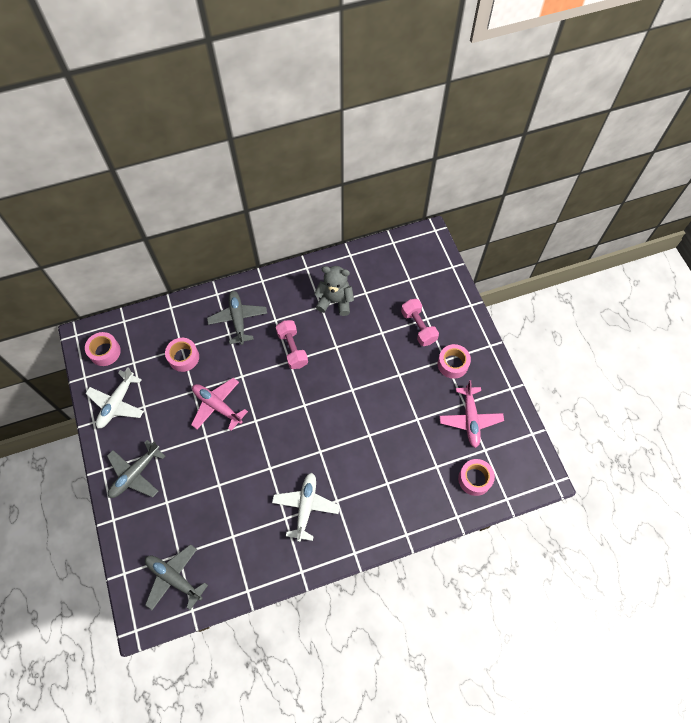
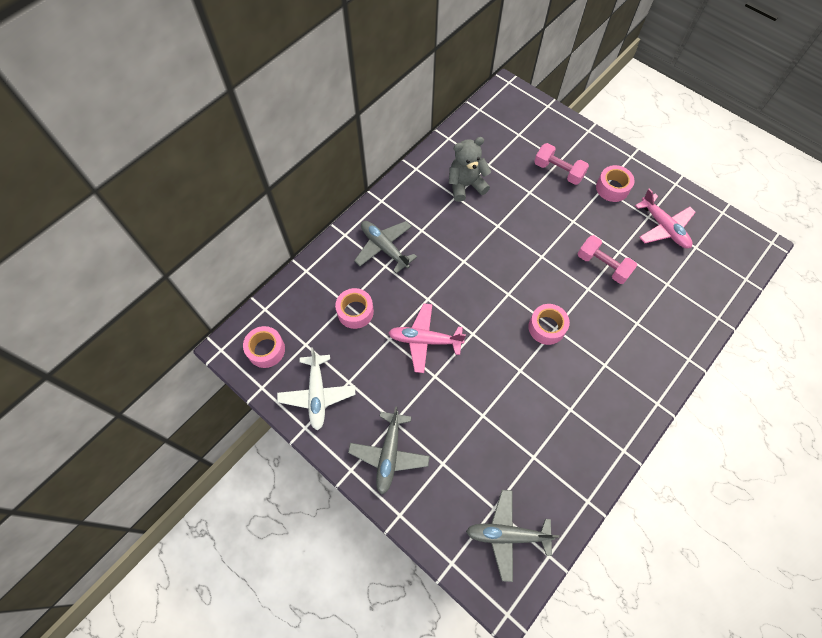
camera: 30 degrees left, 0 degrees up
white plane [272,473,340,542] -> none
pink dumbbell [276,320,308,369] -> pink dumbbell moved to [578,235,637,284]
pink tape [458,459,495,496] -> pink tape moved to [528,304,570,345]

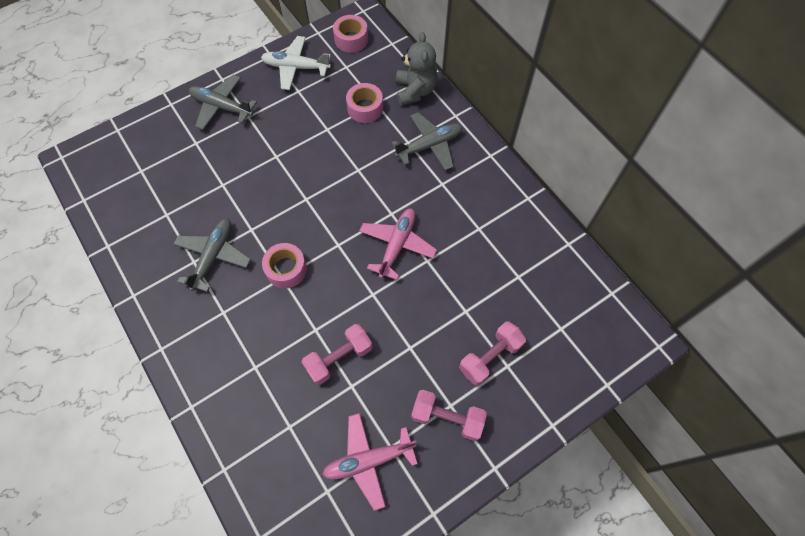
camera: 105 degrees right, 0 degrees up
pink plane [388,303,466,373] -> pink plane moved to [359,209,437,280]
grey teddy bear [449,137,492,202] -> grey teddy bear moved to [396,32,438,106]
grey plane [466,490,559,582] -> grey plane moved to [173,218,251,292]
pink tape [596,165,635,202] -> pink dumbbell [411,390,487,441]

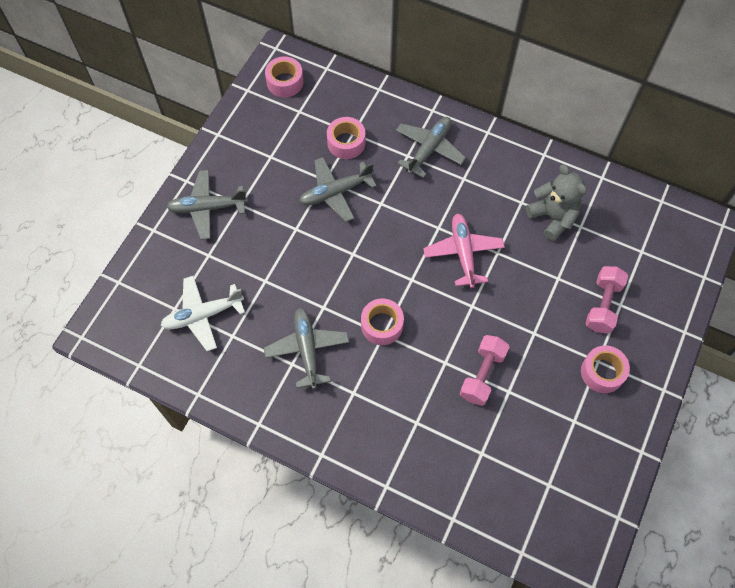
camera: 30 degrees left, 0 degrees up
white plane [261,36,331,90] -> white plane moved to [160,276,245,351]
pink plane [322,413,418,511] -> none
grey teddy bear [396,32,438,106] -> grey teddy bear moved to [526,165,587,241]
pink dumbbell [411,390,487,441] -> pink tape [581,345,630,393]
none -> grey plane [299,157,377,222]

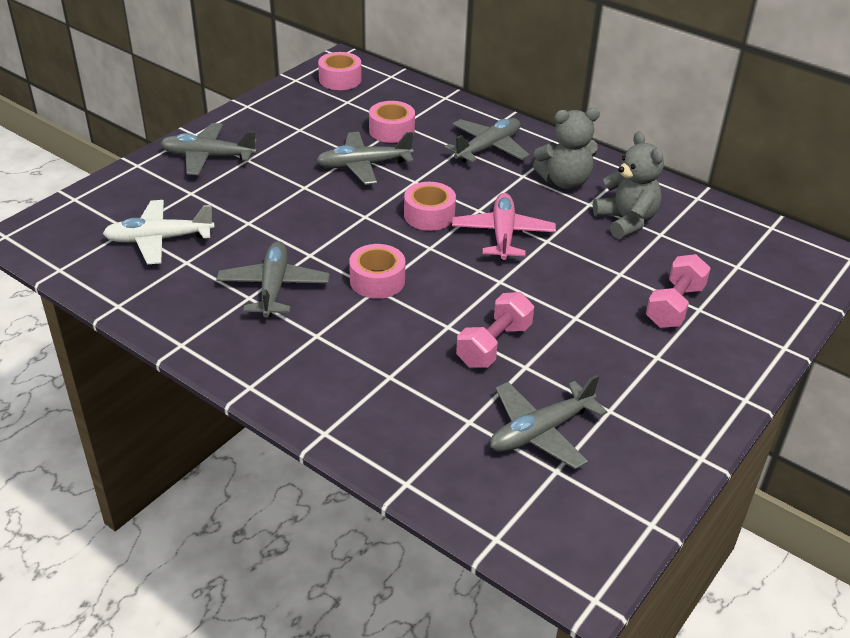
camera: 10 degrees right, 25 degrees down
pink tape [581,345,630,393] -> pink tape moved to [404,182,456,231]
none -> grey plane [490,374,607,469]
none -> grey teddy bear [533,108,600,189]

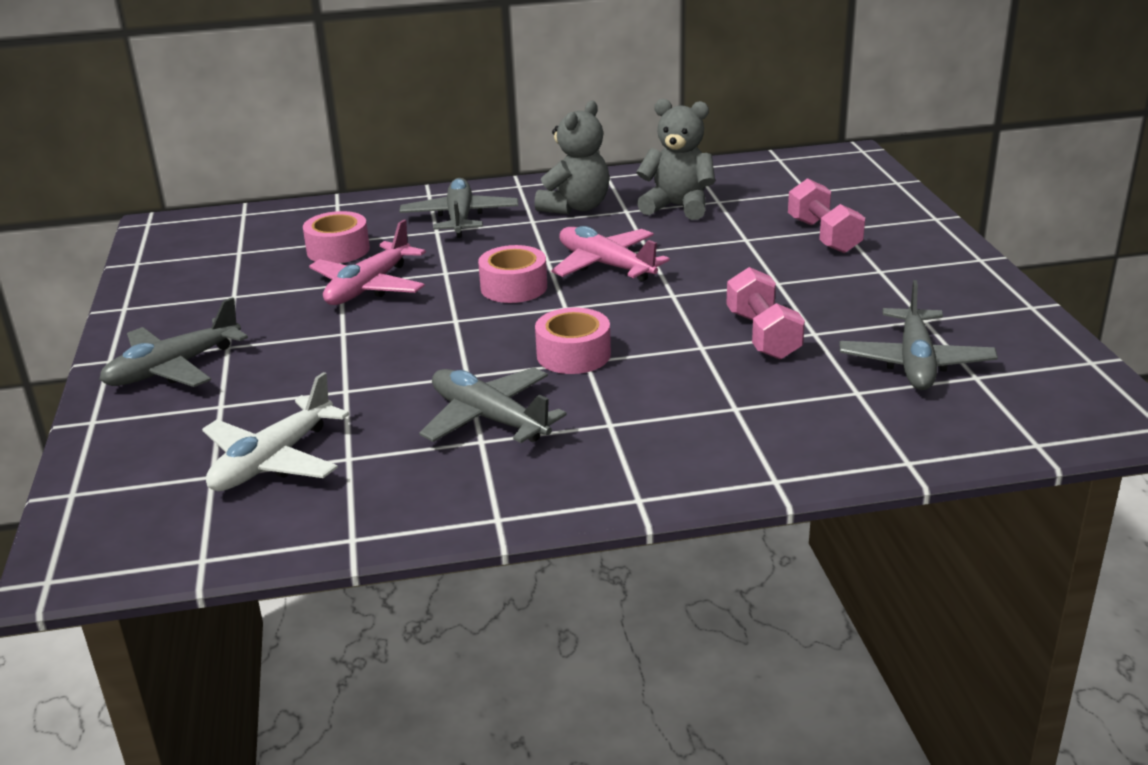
camera: 45 degrees left, 10 degrees down
grey plane [316,132,414,185] -> pink plane [309,220,426,305]
pink tape [318,52,362,90] -> none

